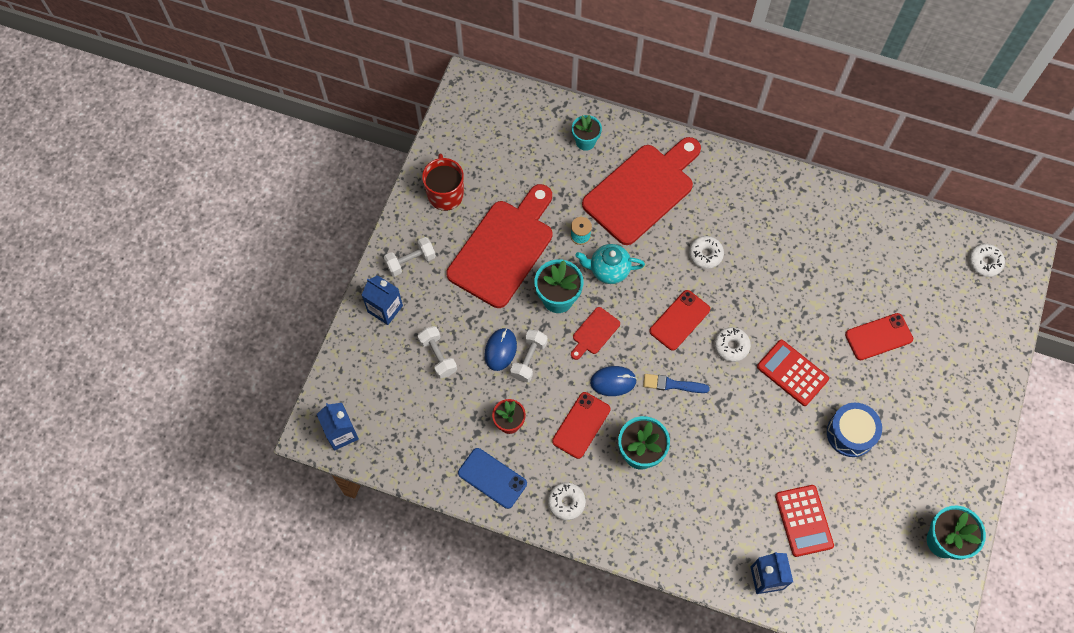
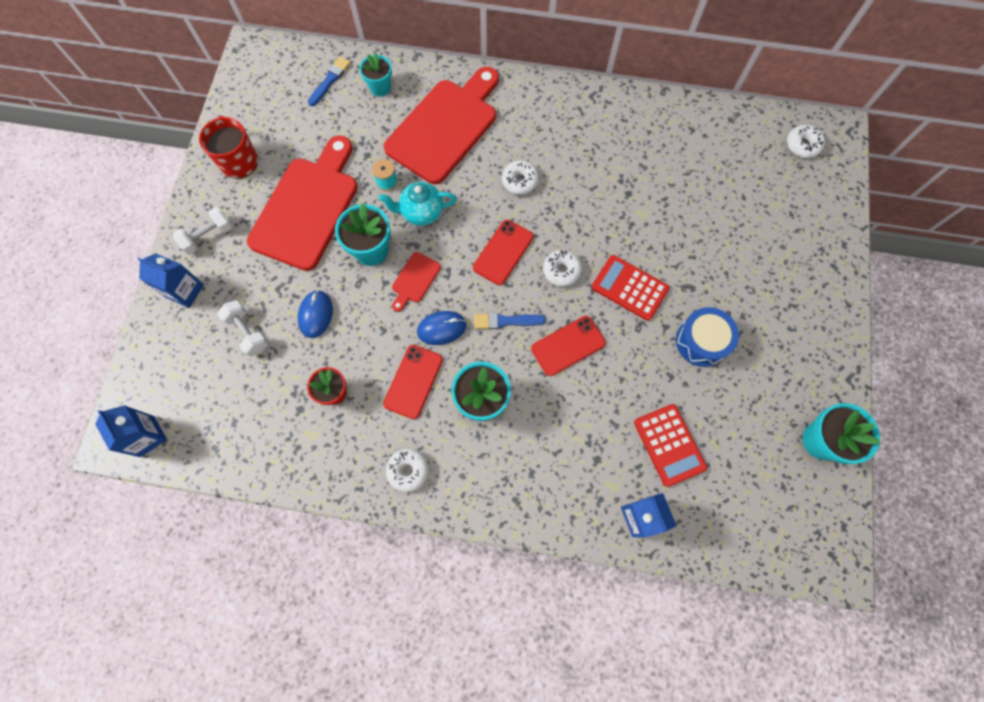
camera: 10 degrees left, 5 degrees up
blue phone [458,448,527,509] -> none
white dumbbell [510,329,548,382] -> none
red phone [845,313,913,360] -> red phone moved to [531,316,606,376]
none -> blue brush [308,56,351,106]

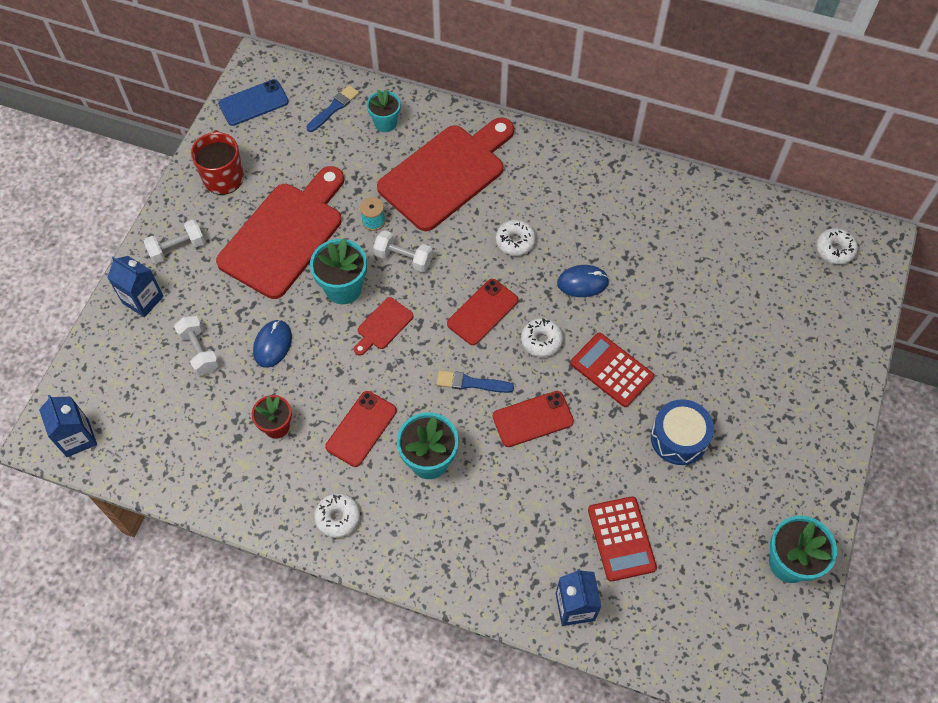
camera: 10 degrees right, 10 degrees down
turquoise teapot [379,182,457,226] -> white dumbbell [373,230,433,272]
blue mouse [417,311,467,345] -> blue mouse moved to [557,265,609,297]
none -> blue phone [218,79,289,126]

